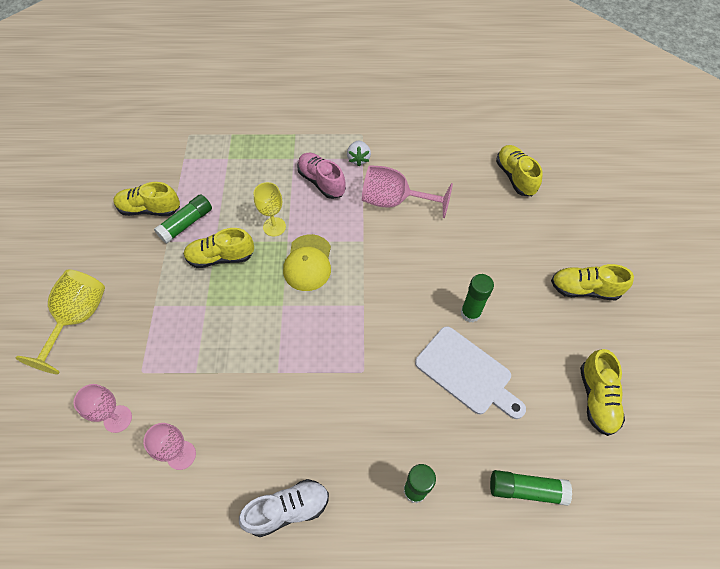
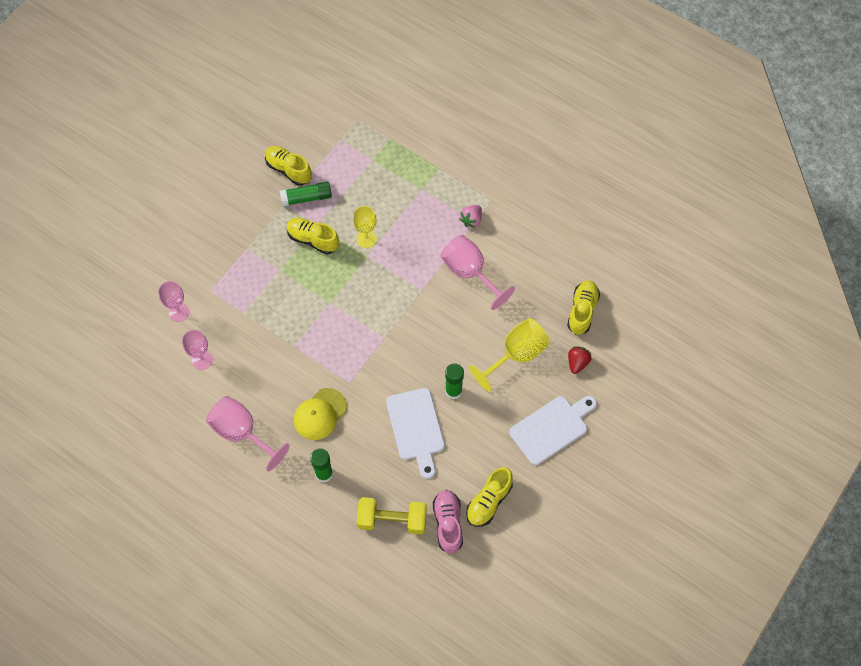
camera: 35 degrees right, 5 degrees up
yellow goblet [16,270,105,374] -> yellow goblet moved to [469,318,550,392]
white shoe [239,479,329,537] -> pink goblet [206,396,290,472]
yellow cap [283,234,331,291] -> yellow cap moved to [294,388,347,440]
pink shoe [297,153,346,199] -> pink shoe moved to [433,490,463,554]
white strawberry [347,141,371,166] -> pink strawberry [459,205,482,228]
green glue stick [490,470,572,506] -> yellow dumbbell [357,497,427,534]
yellow shoe [551,264,634,300] -> white cutting board [510,396,597,465]
none -> red strawberry [568,347,592,374]

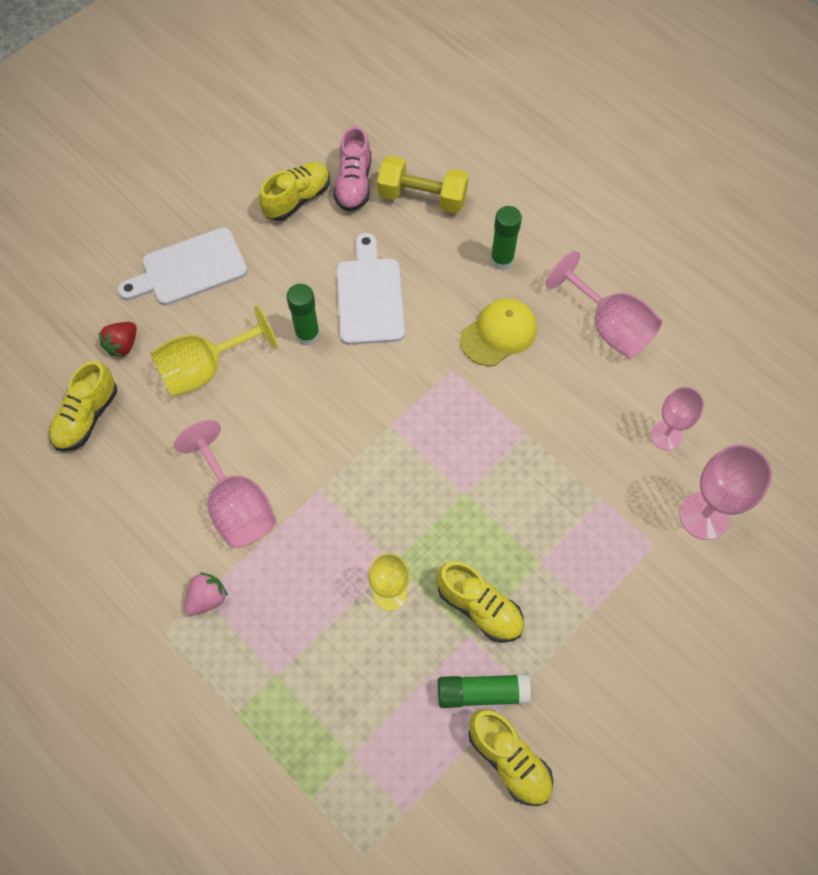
camera: 170 degrees left, 0 degrees up
pink goblet [158,281,190,322] -> pink goblet [679,444,772,540], size x1.53

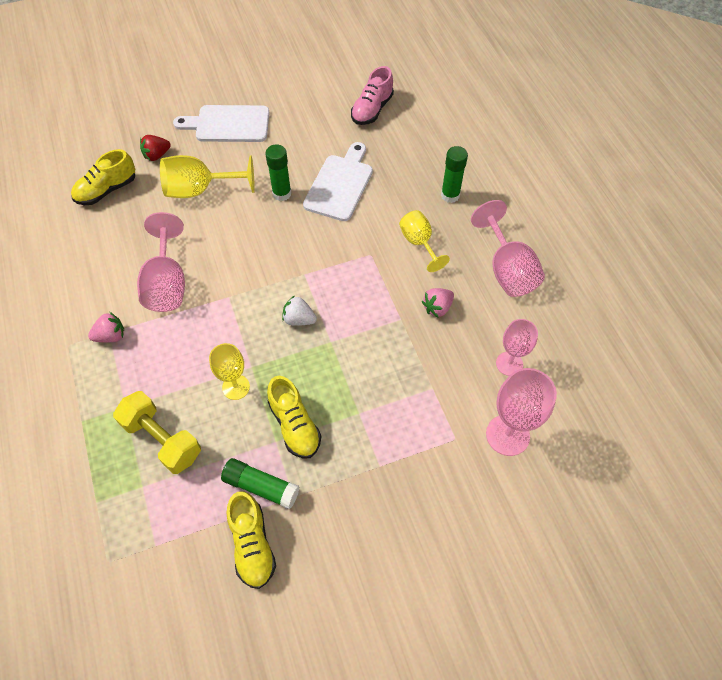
camera: 25 degrees right, 5 degrees down
yellow shoe [259,162,330,221] -> none
yellow dumbbell [377,156,469,213] -> yellow dumbbell moved to [113,391,201,474]
yellow cap [460,298,537,366] -> yellow goblet [399,210,450,272]
none -> white strawberry [282,295,317,326]
none -> pink strawberry [422,288,454,317]

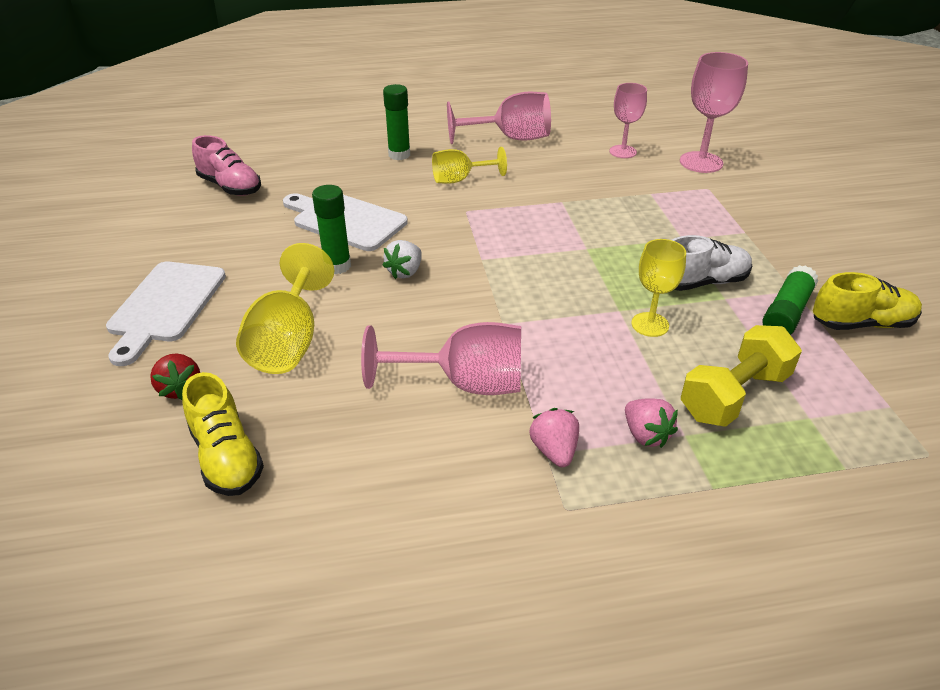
camera: 80 degrees left, 20 degrees down
yellow shoe [267,376,321,459] -> white shoe [672,235,752,291]
white strawberry [282,295,317,326] -> white strawberry moved to [382,240,422,279]
pink strawberry [422,288,454,317] -> pink strawberry moved to [625,398,678,448]

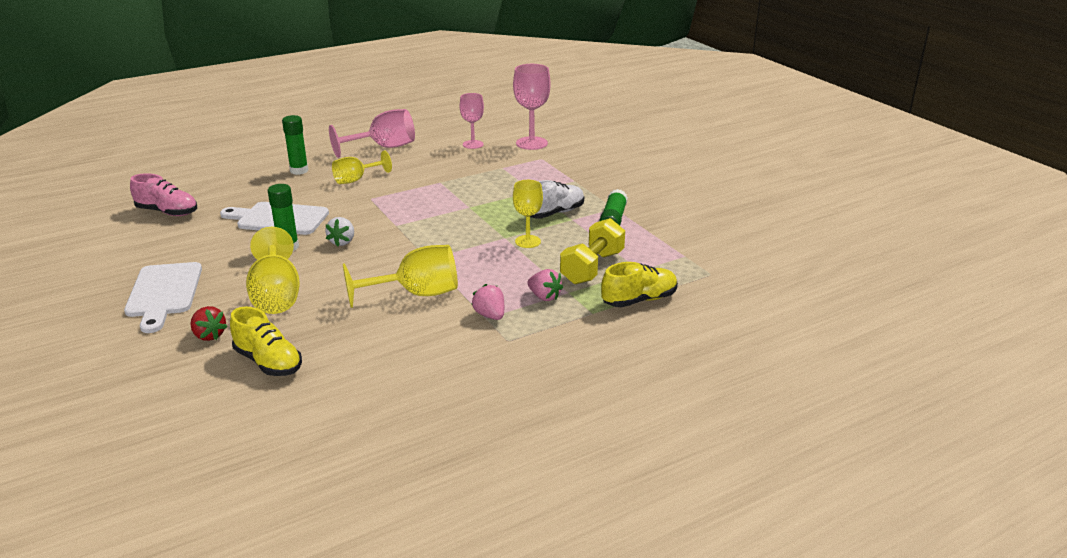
camera: 20 degrees left, 10 degrees down
pink goblet [361,322,521,395] -> yellow goblet [343,245,458,308]
yellow shoe [813,272,922,330] -> yellow shoe moved to [601,262,678,307]

